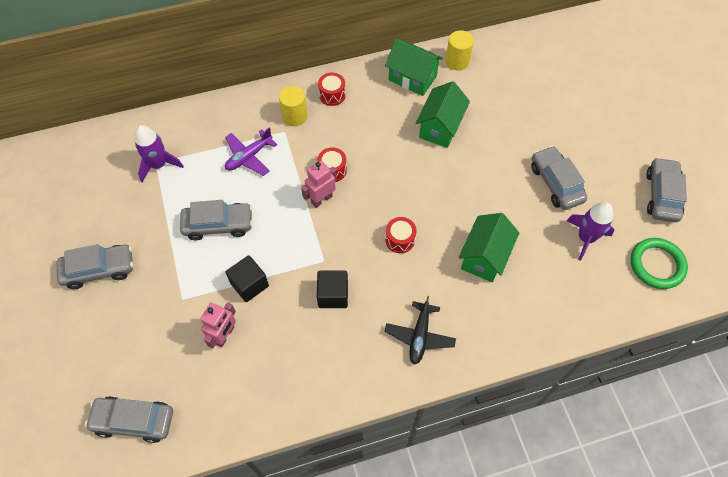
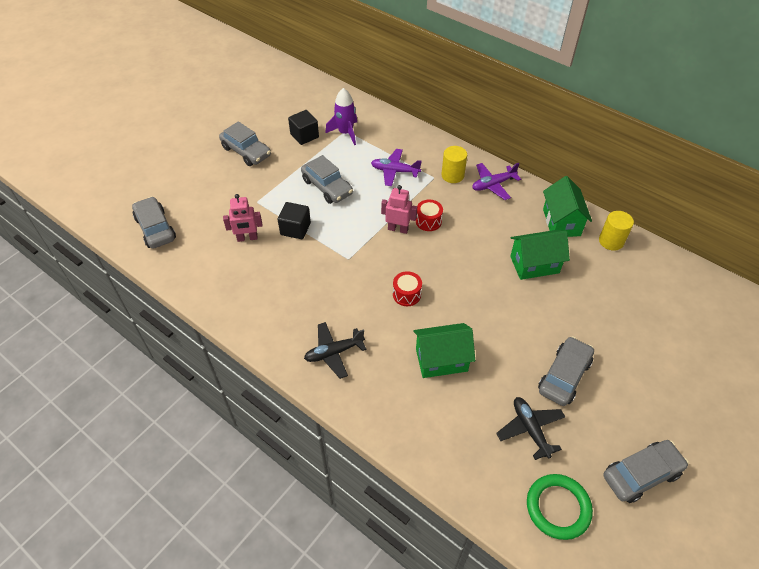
camera: 55 degrees right, 10 degrees down
black cube [317,271,348,308] -> black cube moved to [288,110,319,145]
red drum [318,73,346,106] -> purple plane [472,163,521,200]
purple rocket [566,202,614,261] -> black plane [496,397,565,460]

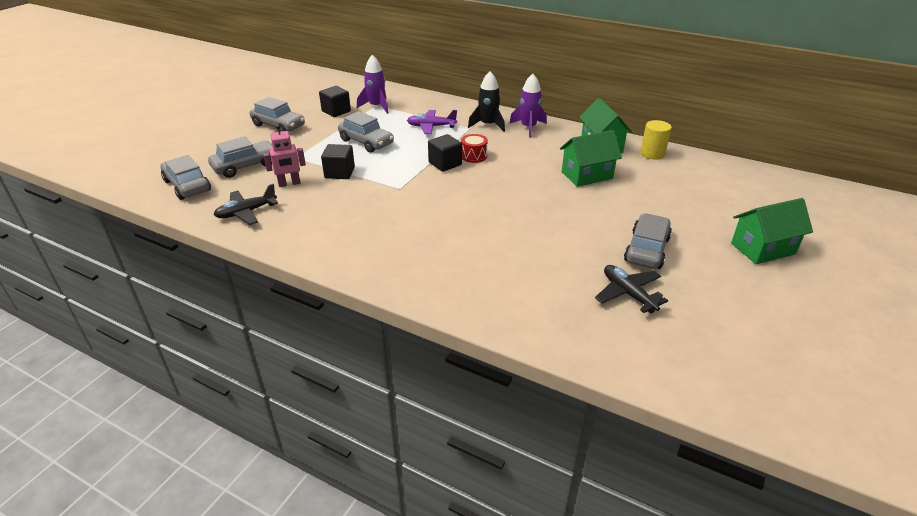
camera: 10 degrees left, 15 degrees down
black plane [304,322,367,379] -> black plane moved to [214,184,278,225]
pink robot [381,185,417,234] -> black cube [428,134,462,172]
red drum [393,271,422,306] -> none
green house [413,323,475,378] -> green house moved to [731,198,813,264]
yellow cylinder [442,146,467,183] -> black rocket [468,71,505,132]
purple plane [472,163,521,200] -> purple rocket [510,74,547,138]
green ring [527,474,593,540] -> none
grey car [603,440,689,503] -> grey car moved to [208,136,273,178]

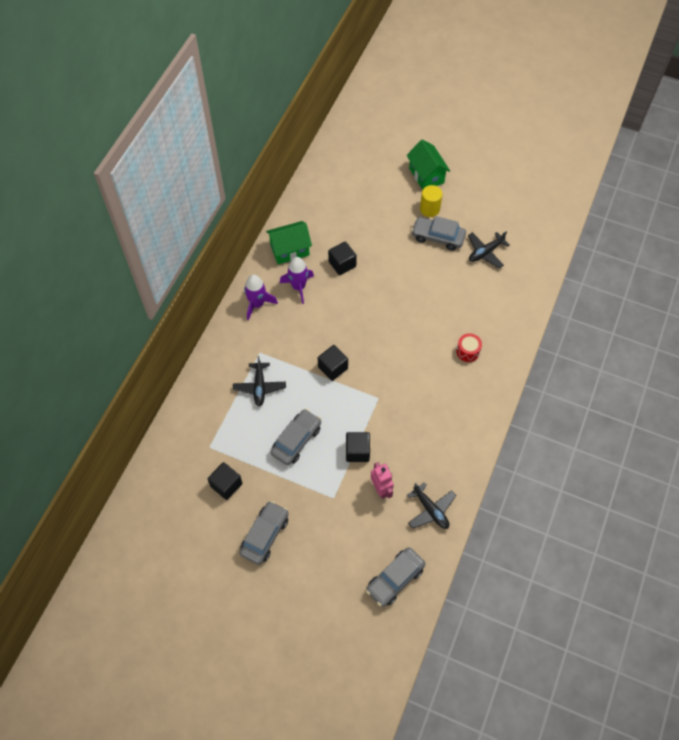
camera: 95 degrees left, 25 degrees up
grey car [208,136,273,178] -> none
purple rocket [357,55,389,114] -> purple rocket moved to [280,257,314,304]
purple plane [407,110,457,134] -> black plane [233,356,286,406]
red drum [461,134,488,163] -> red drum moved to [456,333,482,362]
black rocket [468,71,505,132] -> none
green house [560,130,622,187] -> black cube [328,241,357,275]
yellow cylinder [640,120,672,159] -> yellow cylinder moved to [420,185,443,217]

